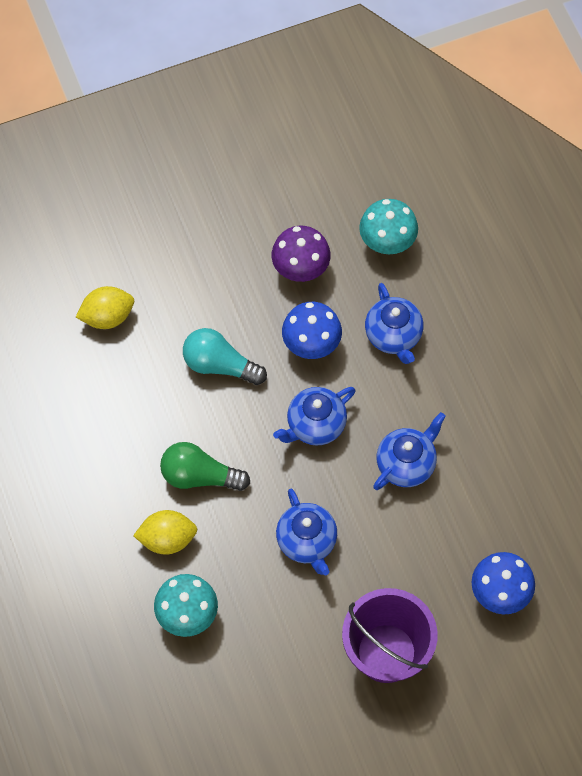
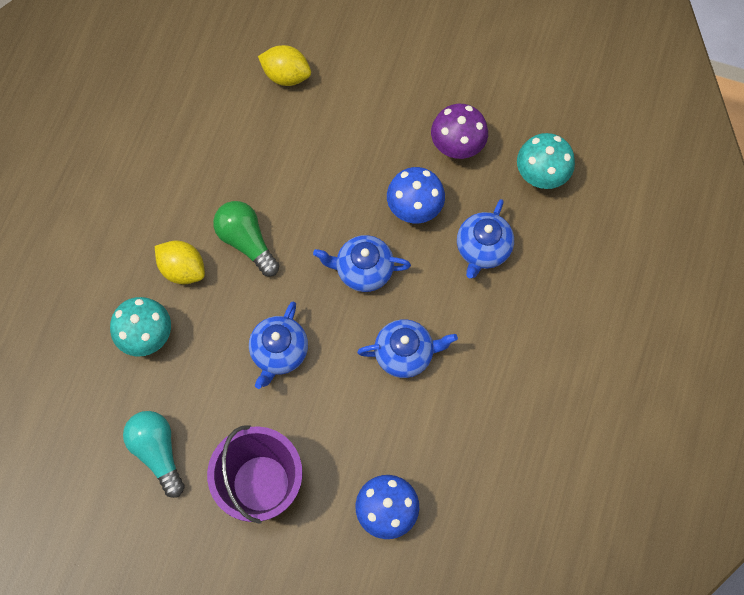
camera: 40 degrees right, 5 degrees up
turquoise light bulb [183,328,267,385] -> turquoise light bulb moved to [123,411,185,498]

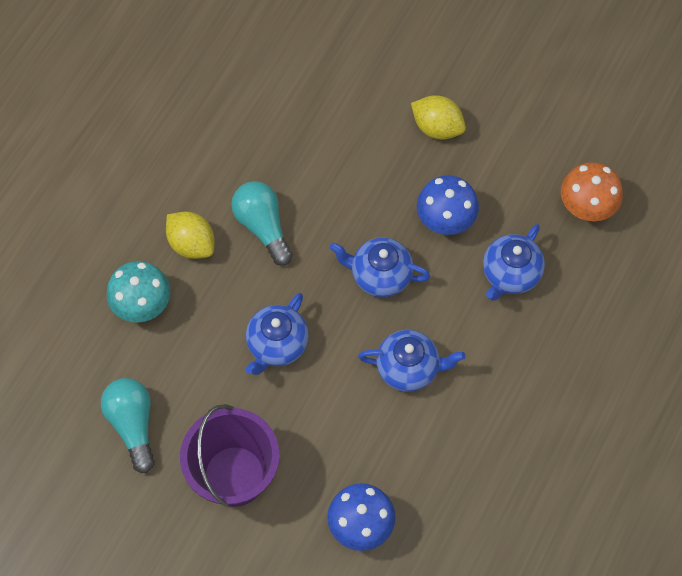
camera: 10 degrees right, 5 degrees down
green light bulb [213,201,279,276] -> turquoise light bulb [231,181,293,266]
yellow lemon [258,45,311,86] -> yellow lemon moved to [411,95,466,140]
purple mushroom [431,104,488,159] -> none
turquoise mushroom [517,133,575,189] -> orange mushroom [561,162,623,221]

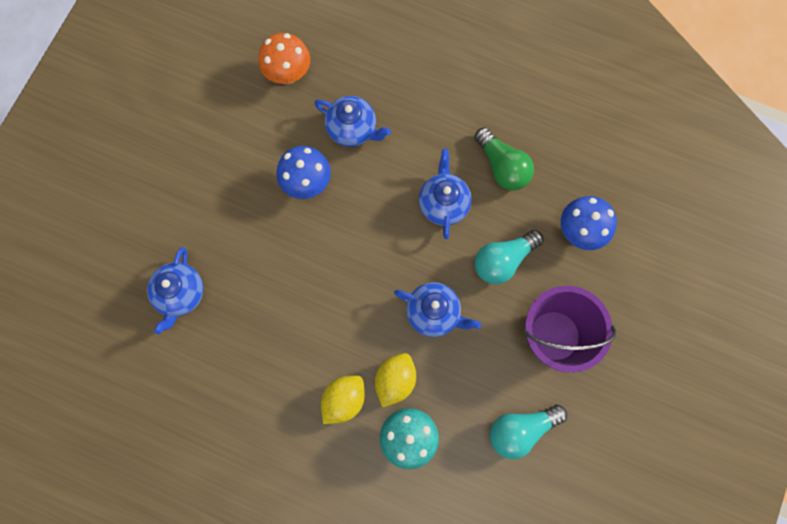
camera: 95 degrees left, 10 degrees up
turquoise light bulb [231,181,293,266] -> turquoise light bulb moved to [475,230,543,284]
blue teapot [330,237,430,298] -> blue teapot moved to [147,247,203,335]
yellow lemon [411,95,466,140] -> yellow lemon moved to [375,353,416,407]
none -> green light bulb [474,127,534,191]

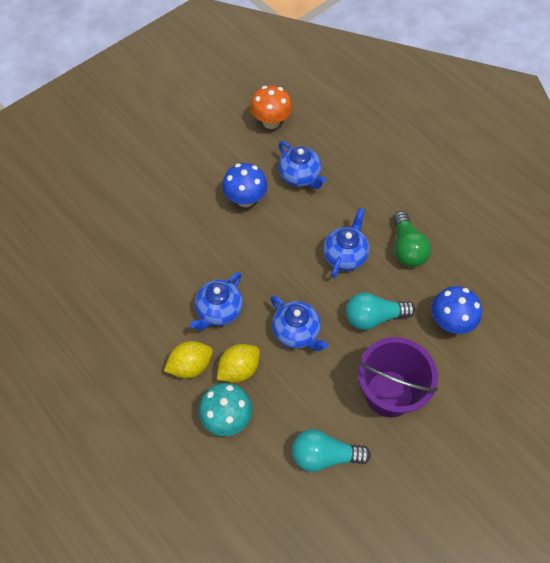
camera: 25 degrees right, 15 degrees down
blue teapot [147,247,203,335] -> blue teapot moved to [190,272,243,331]

